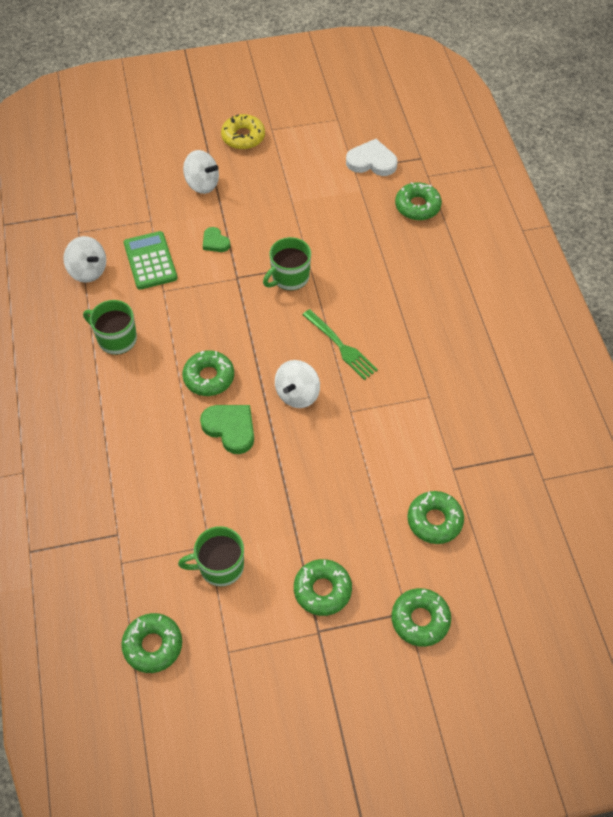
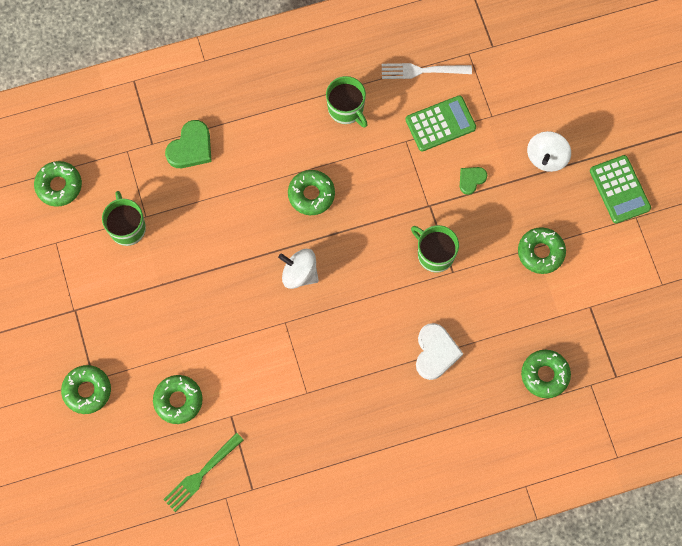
camera: 85 degrees right, 15 degrees up
white spinning top [63,236,106,283] -> white fork [382,63,472,79]
green mug [83,300,137,355] -> green mug turned 120 degrees clockwise [326,76,368,128]
green heart [200,405,254,454] -> green heart moved to [165,120,212,168]
yellow donut [221,114,265,150] -> green calculator [590,155,651,224]
green donut [294,559,352,616] -> green donut moved to [518,227,566,274]
green fork [302,309,378,380] -> green fork moved to [163,432,244,512]
white heart [346,139,398,176] -> white heart moved to [416,323,463,380]

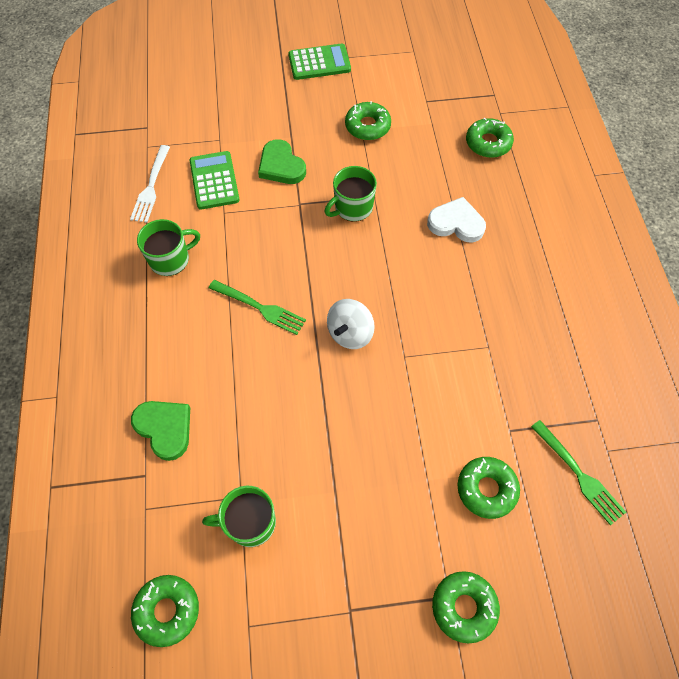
camera: 80 degrees left, 10 degrees down
green donut [288,170,335,215] -> green fork [209,280,306,335]
green heart [460,167,487,195] -> green heart [258,139,306,184], size x1.69
white spinning top [527,131,571,172] -> none

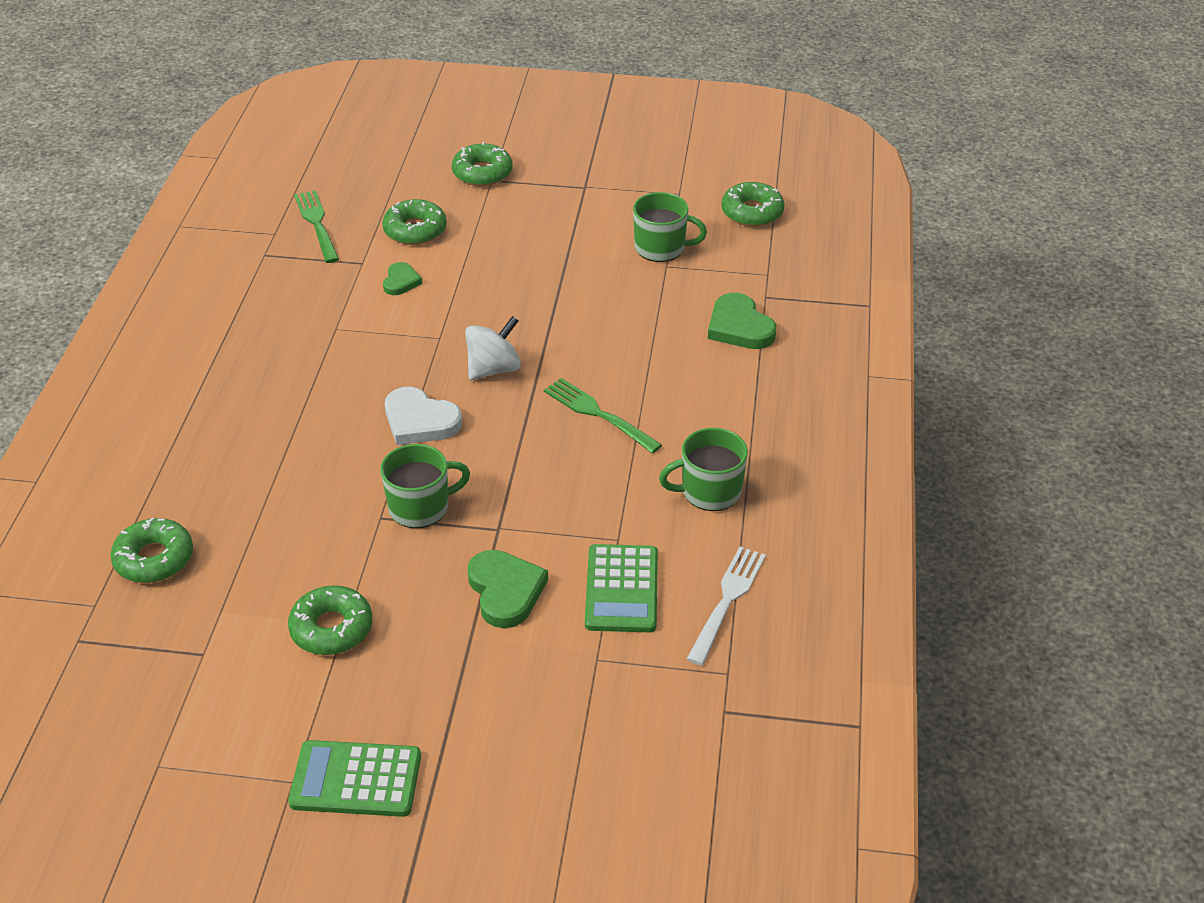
camera: 165 degrees left, 20 degrees down
white heart [427,197,486,242] -> white heart moved to [385,387,462,445]
none -> green heart [383,262,422,295]

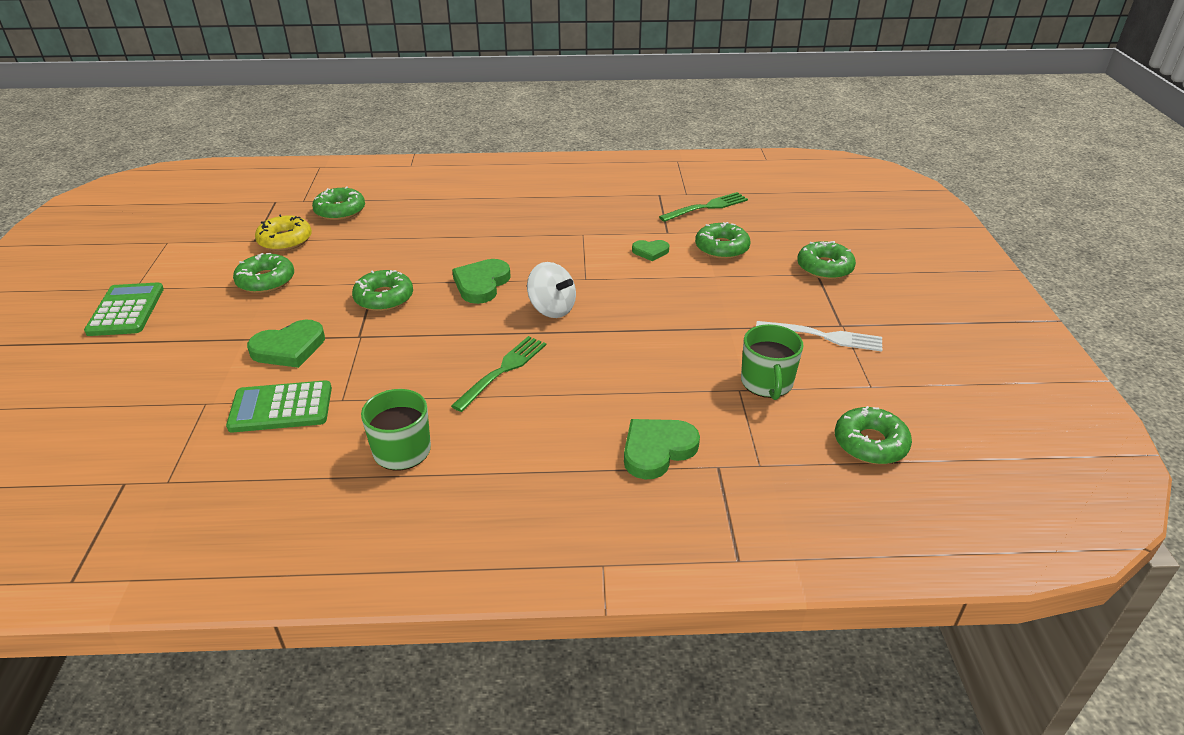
camera: 80 degrees right, 5 degrees down
green mug [380,444,470,528] -> green donut [352,270,413,311]
white heart [385,387,462,445] -> green heart [452,259,511,304]
white fork [687,547,766,666] -> white fork moved to [756,321,882,352]
none -> yellow donut [255,214,312,251]

